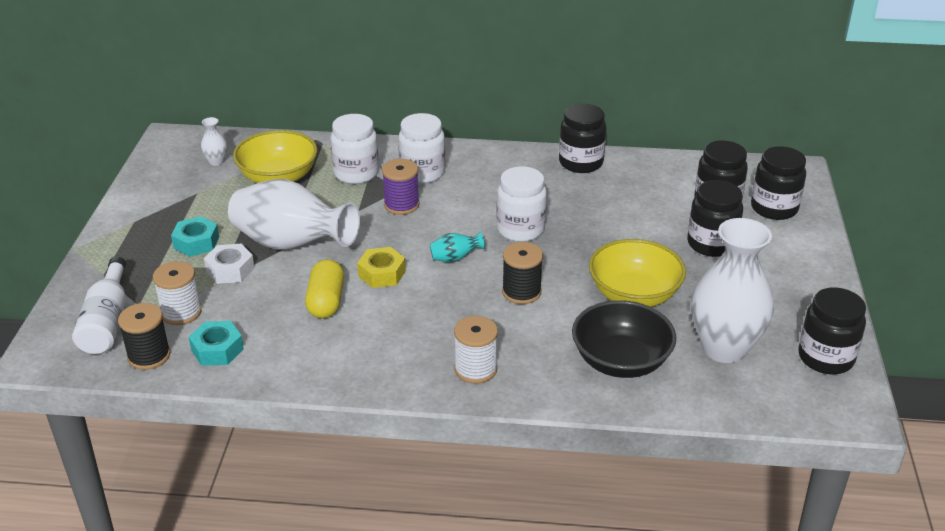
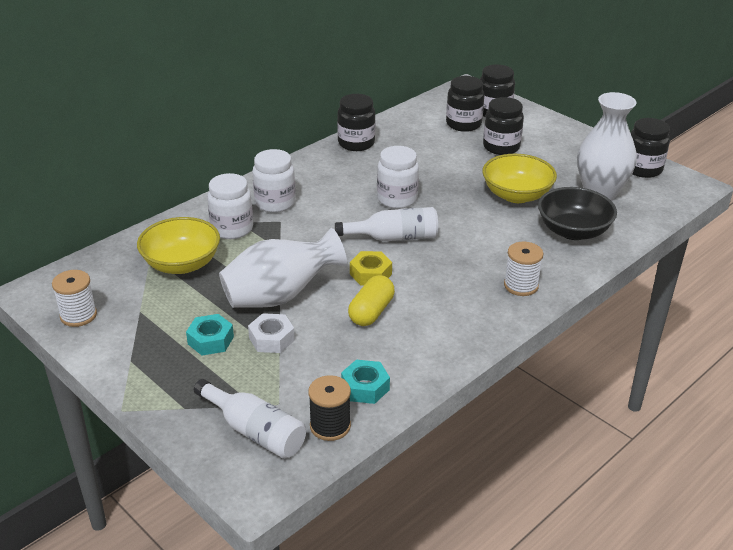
camera: 50 degrees left, 0 degrees up
white spool [153,261,202,325] -> white spool moved to [52,270,97,327]
white vase [201,117,227,166] -> none
yellow capsule [305,259,344,319] -> yellow capsule turned 75 degrees clockwise [348,275,395,326]
purple spool [382,159,419,215] -> none
turquoise vase [430,232,485,262] -> white bottle [335,207,438,241]
black spool [502,242,543,304] -> none

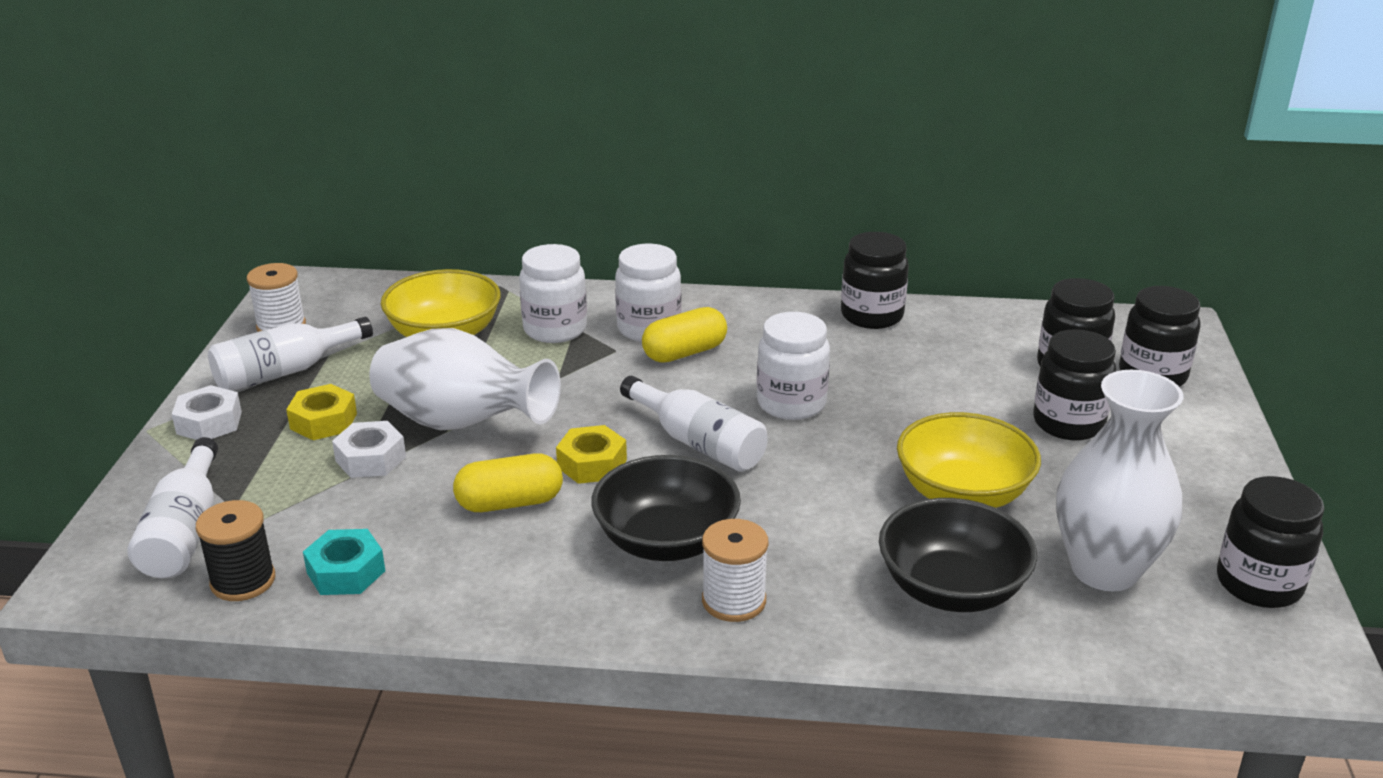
camera: 50 degrees right, 5 degrees down
turquoise nut [186,314,234,355] -> yellow nut [286,384,357,440]
none -> white nut [172,385,242,440]
none -> white bottle [208,317,373,391]
none -> black bowl [591,455,741,561]
none -> yellow capsule [642,307,727,363]

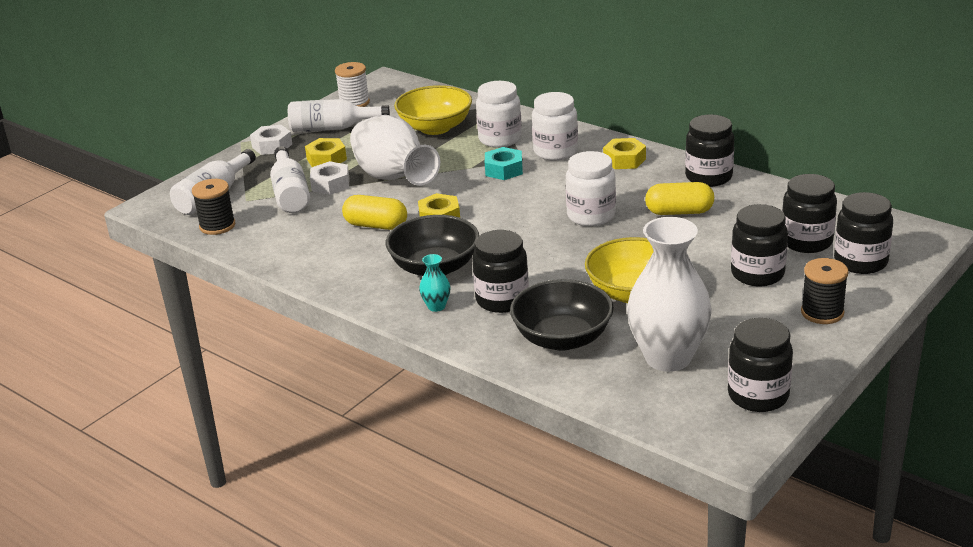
camera: 35 degrees right, 0 degrees up
turquoise nut [303,529,385,595] -> turquoise nut moved to [485,147,523,180]
white bottle [620,376,768,472] -> white bottle moved to [270,146,310,213]
yellow capsule [642,307,727,363] -> yellow capsule moved to [645,182,714,215]
white spool [702,519,768,622] -> turquoise vase [419,254,450,312]
none -> black jar [472,230,529,313]
none -> yellow nut [603,138,646,169]
none -> black spool [801,258,849,324]

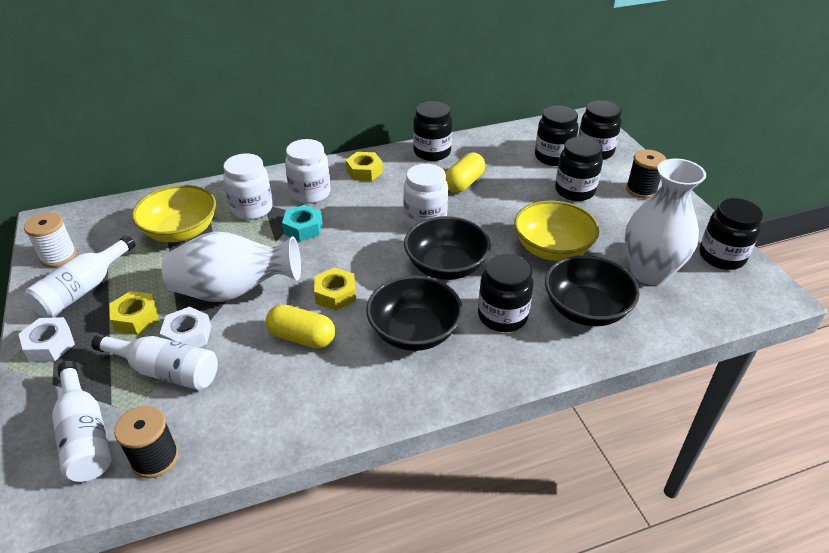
camera: 60 degrees left, 10 degrees up
yellow capsule [342,195,407,230] -> yellow capsule turned 60 degrees clockwise [266,304,335,349]
turquoise vase [419,254,450,312] -> none
none -> black bowl [404,216,491,280]

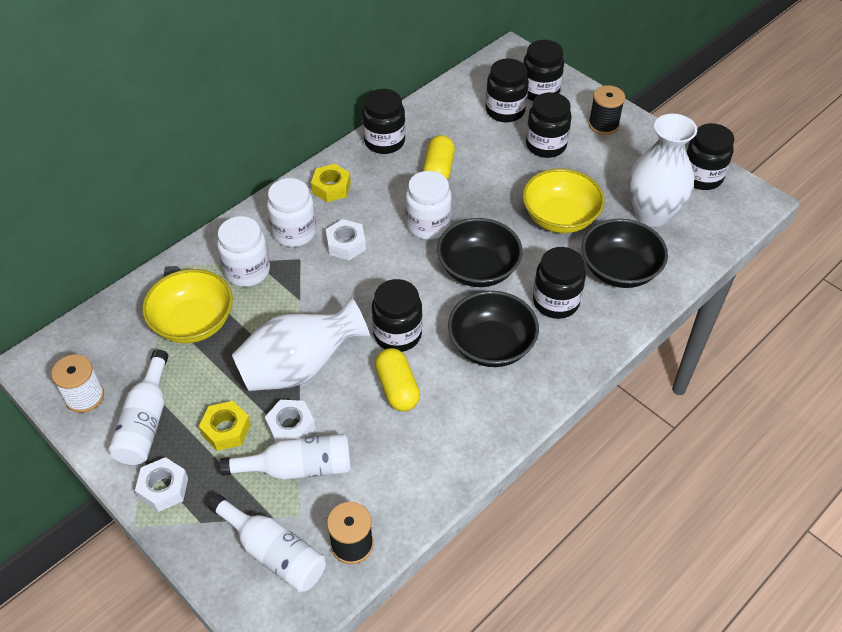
camera: 25 degrees left, 10 degrees up
yellow capsule [266,304,335,349] -> yellow capsule turned 75 degrees clockwise [375,348,420,412]
turquoise nut [282,205,322,241] -> none
yellow nut [314,267,356,310] -> black jar [372,279,422,352]
none -> white nut [326,219,366,260]

